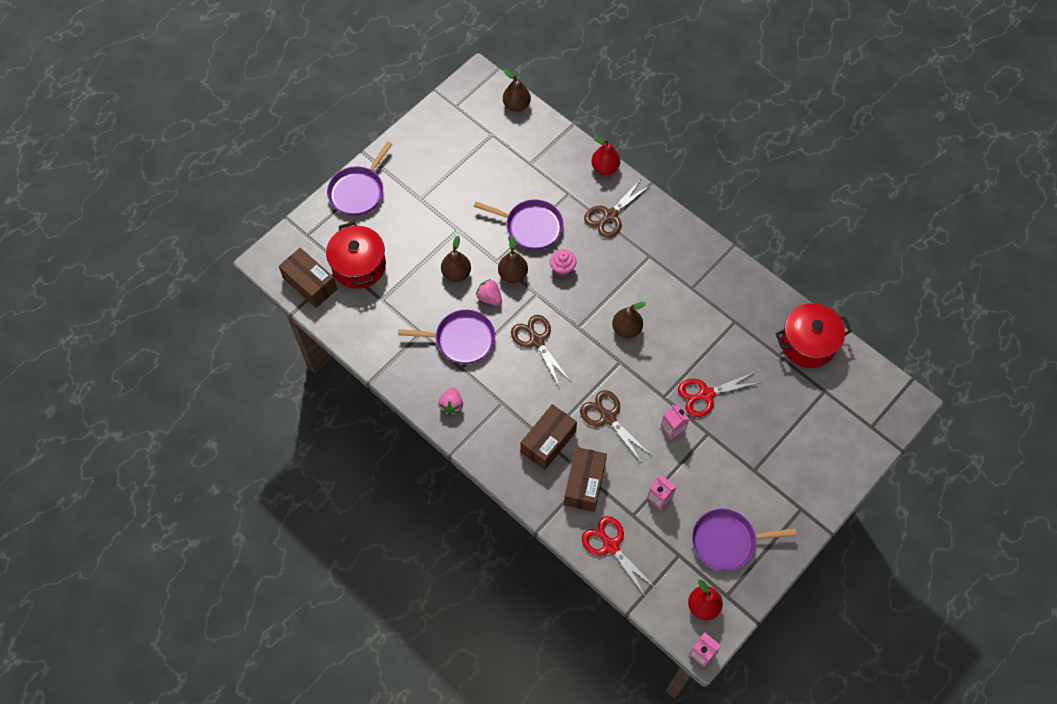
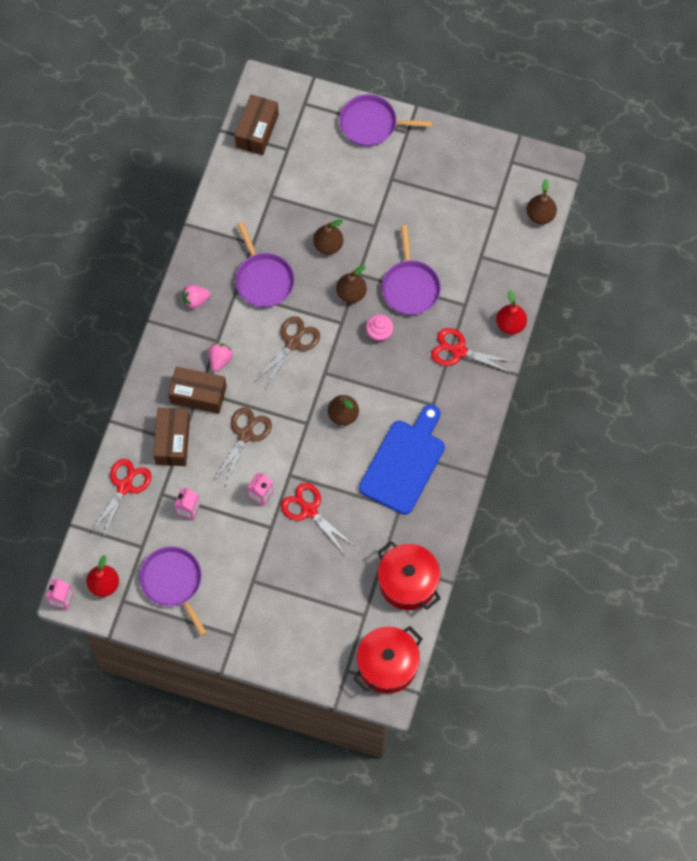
camera: 65 degrees right, 5 degrees up
red pot [326,221,386,289] -> red pot moved to [354,626,423,693]
pink strawberry [476,279,502,306] -> pink strawberry moved to [209,343,233,372]
brown box [564,447,607,512] -> brown box turned 75 degrees counterclockwise [153,408,190,466]
brown scissors [584,178,651,238] -> red scissors [431,328,514,373]
none -> blue cutting board [359,404,445,515]

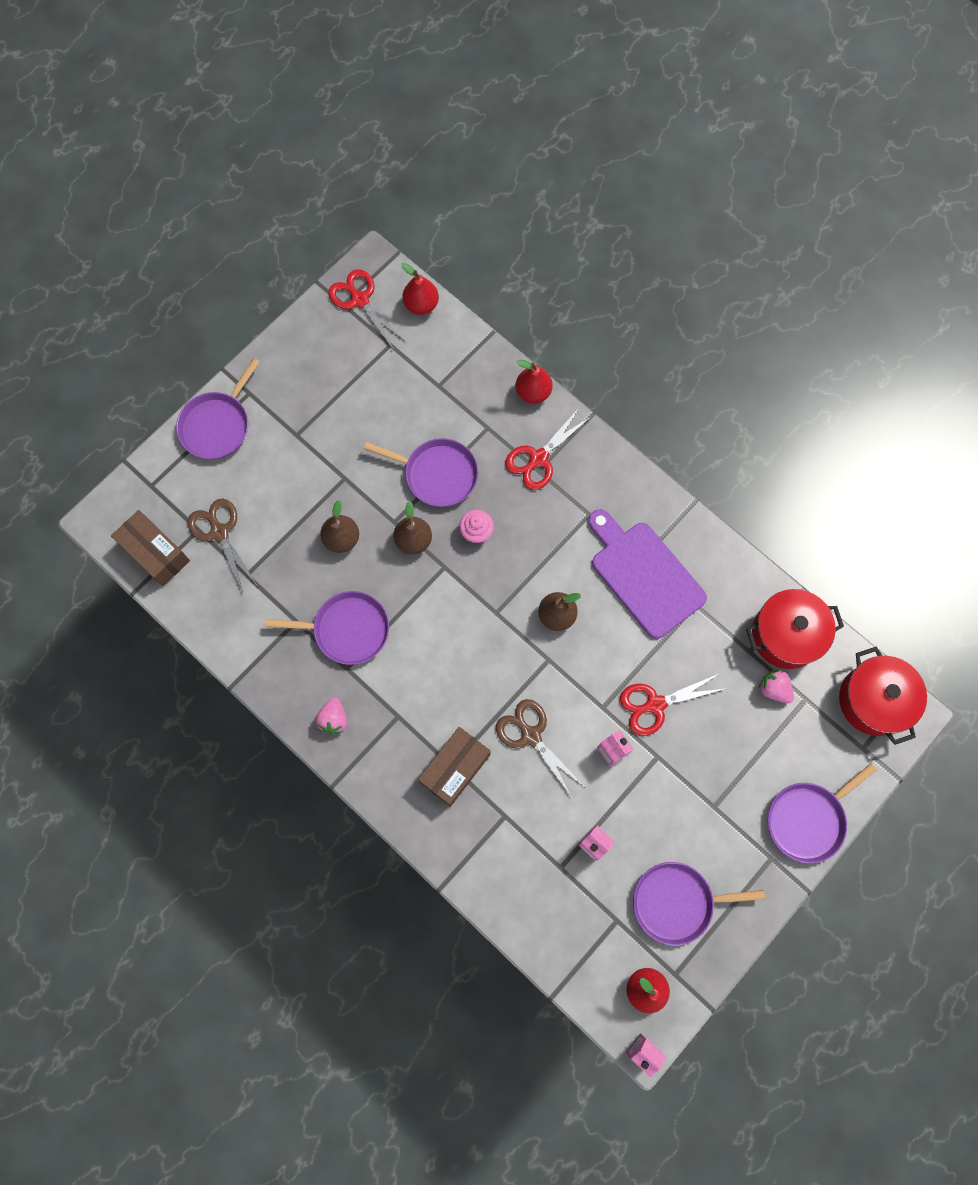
camera: 65 degrees left, 5 degrees up
red scissors [91,459,151,538] -> red scissors moved to [328,269,406,350]
brown box [153,408,190,466] -> none
pink strawberry [209,343,233,372] -> pink strawberry moved to [759,670,794,703]
brown scissors [256,316,320,389] -> brown scissors moved to [187,499,257,593]
blue cutting board [359,404,445,515] -> purple cutting board [588,509,707,639]
brown pear [526,179,557,224] -> red pear [402,263,439,315]
none -> purple pan [768,763,877,864]

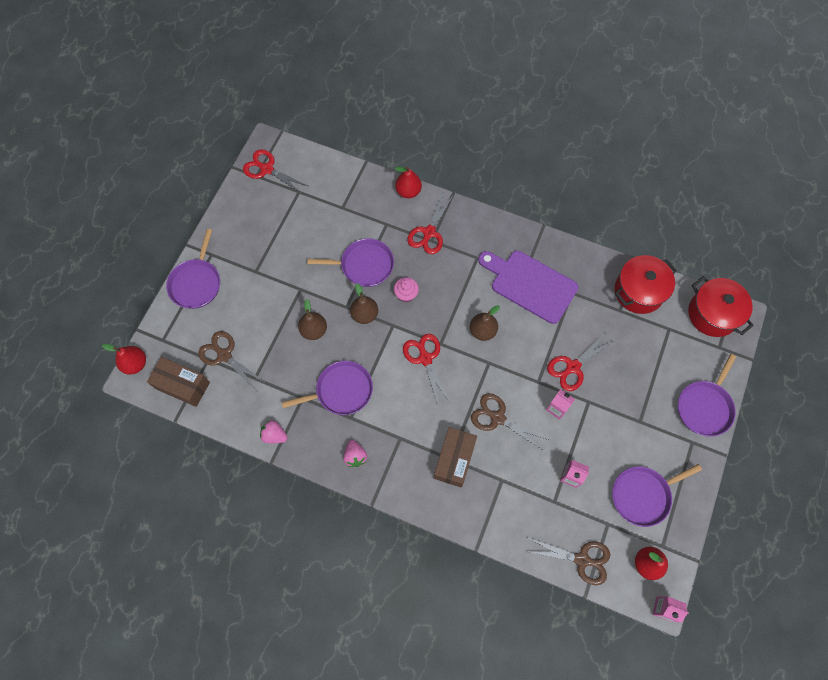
camera: 20 degrees left, 5 degrees down
red pear [402,263,439,315] -> red pear moved to [102,344,146,374]
pink strawberry [759,670,794,703] -> pink strawberry moved to [260,420,288,443]
none -> red scissors [403,334,450,406]
none -> brown scissors [526,538,610,585]

